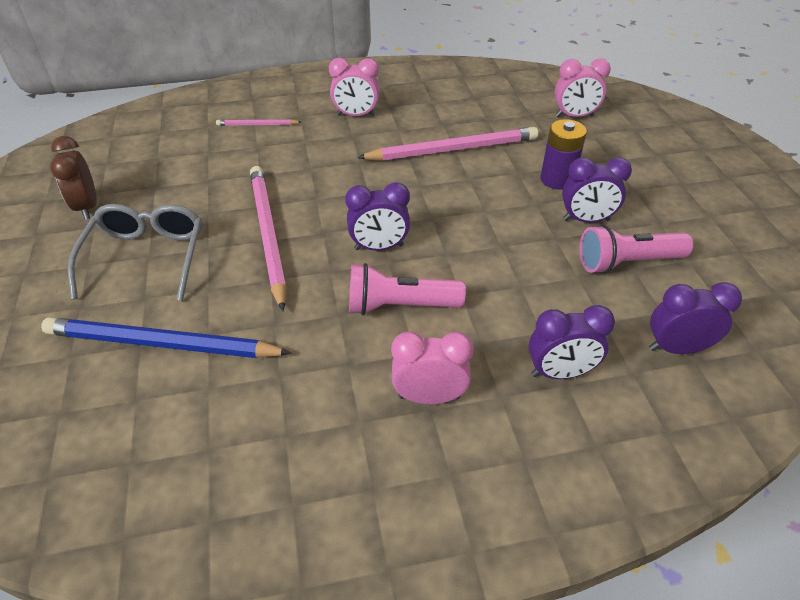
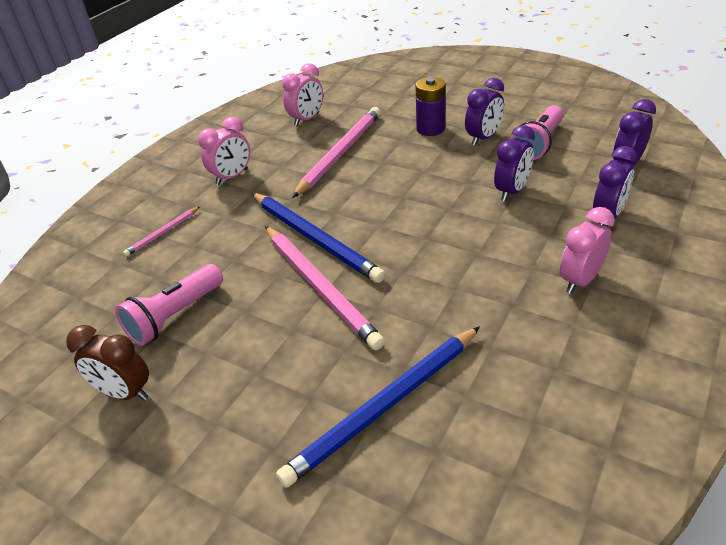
camera: 45 degrees left, 5 degrees down
grey glasses [68,204,202,301] -> none
pink pencil [250,166,287,311] -> pink pencil turned 150 degrees counterclockwise [265,226,385,350]
purple clock [345,182,410,250] -> purple clock moved to [494,125,535,202]
pink flashlight [349,263,466,315] -> pink flashlight moved to [115,264,223,346]
pink clock [554,58,611,117] -> pink clock moved to [282,63,323,127]
none -> blue pencil [252,193,385,283]

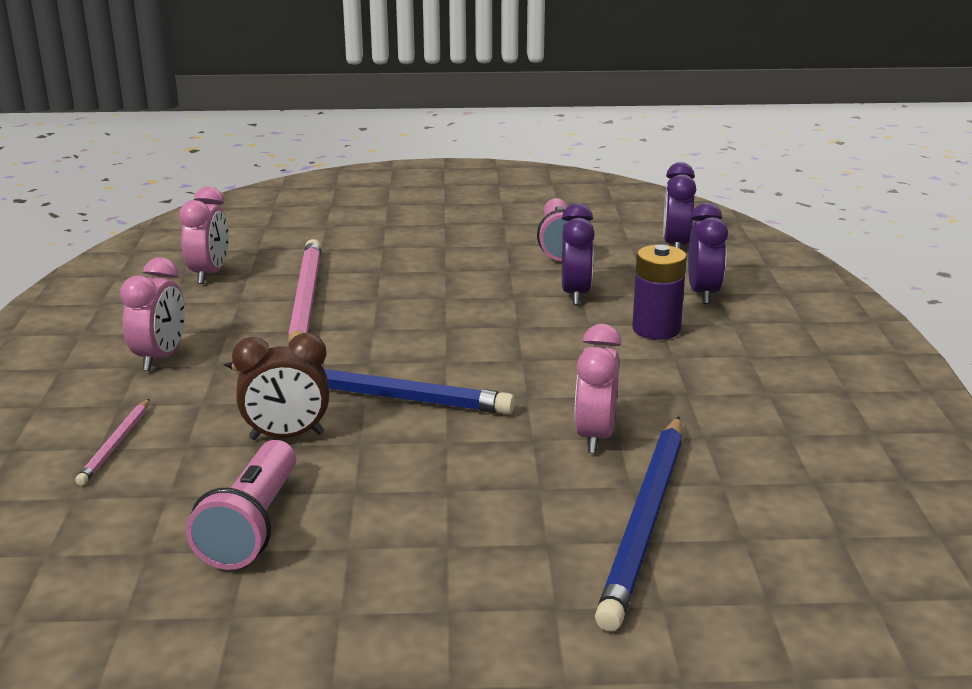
camera: 35 degrees left, 15 degrees down
brown clock [66,325,149,401] -> brown clock moved to [232,333,329,440]
pink pencil [265,226,385,350] -> none
purple battery [415,77,446,136] -> purple battery moved to [632,245,687,340]
purple clock [465,78,504,146] -> none
pink clock [560,207,615,294] -> pink clock moved to [574,324,622,453]

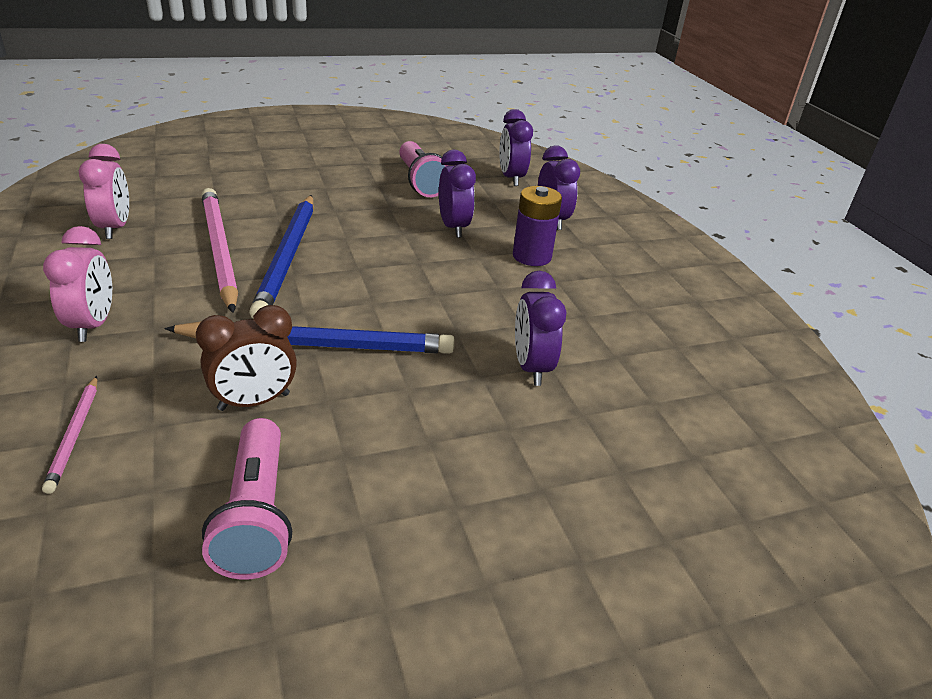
camera: 20 degrees left, 10 degrees up
pink clock [574,324,622,453] -> purple clock [515,271,566,386]
blue pencil [595,416,683,631] -> blue pencil moved to [249,195,313,319]

